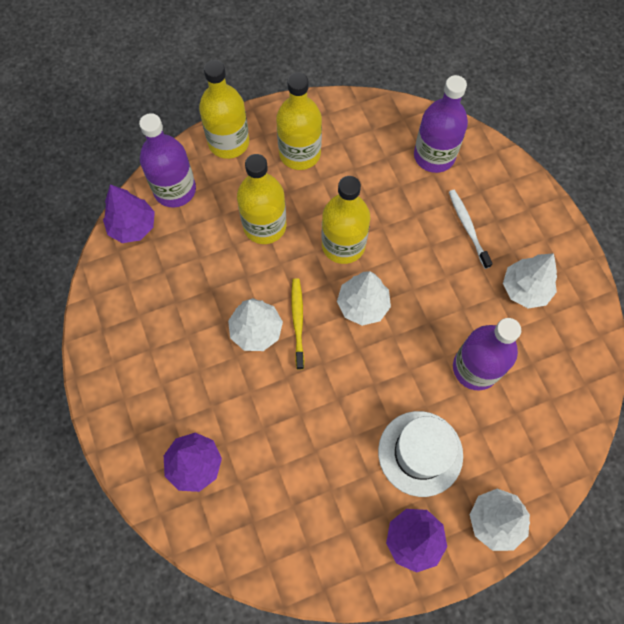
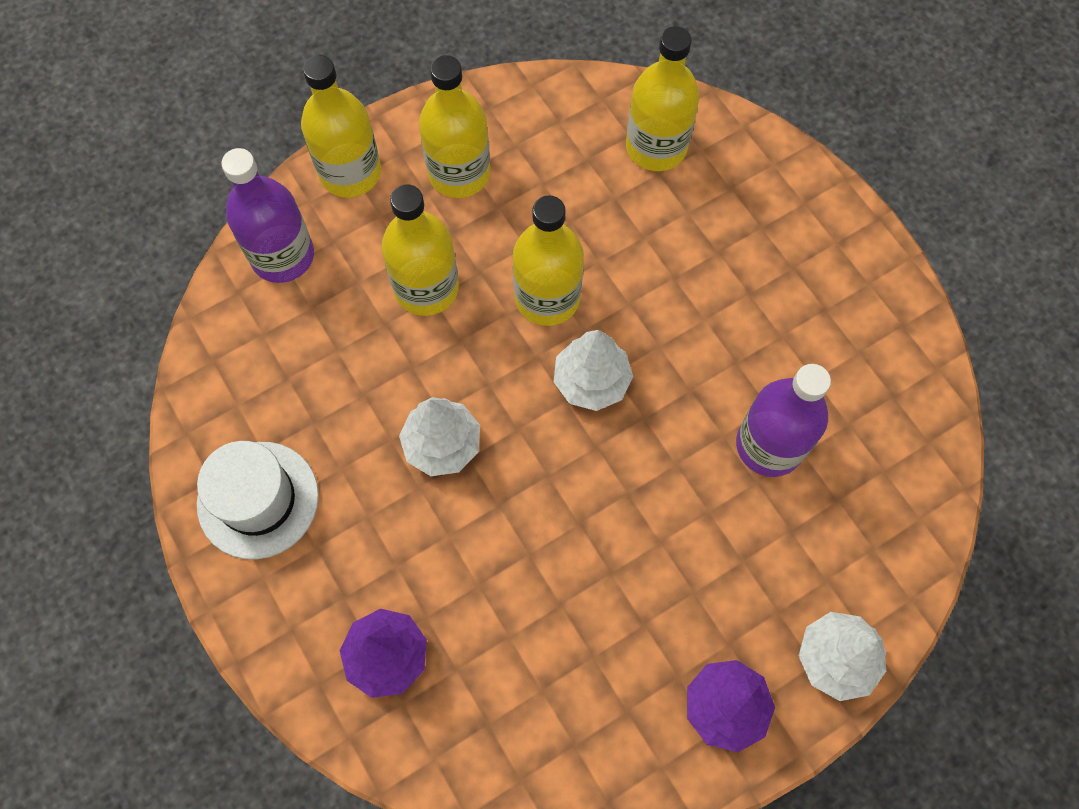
camera: 10 degrees left, 0 degrees up
purple tree [103,184,155,243] -> none
yellow toothbrush [291,278,304,370] -> none
white hat [378,411,463,497] -> white hat moved to [197,441,319,560]
purple bottle [414,75,468,173] -> yellow bottle [626,26,700,171]
white toothbrush [449,190,493,269] -> none
white tree [503,253,557,308] -> none

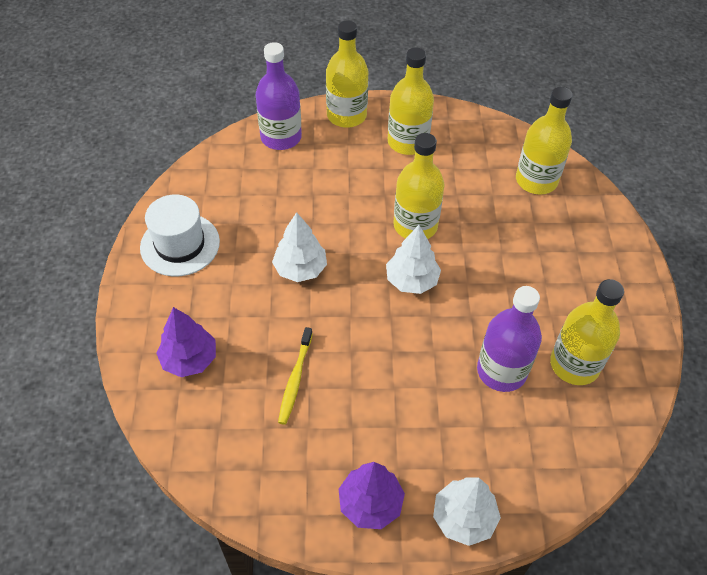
camera: 30 degrees right, 15 degrees down
yellow bottle [381,184,459,316] -> yellow bottle moved to [550,279,624,385]
none -> yellow toothbrush [278,327,313,425]

